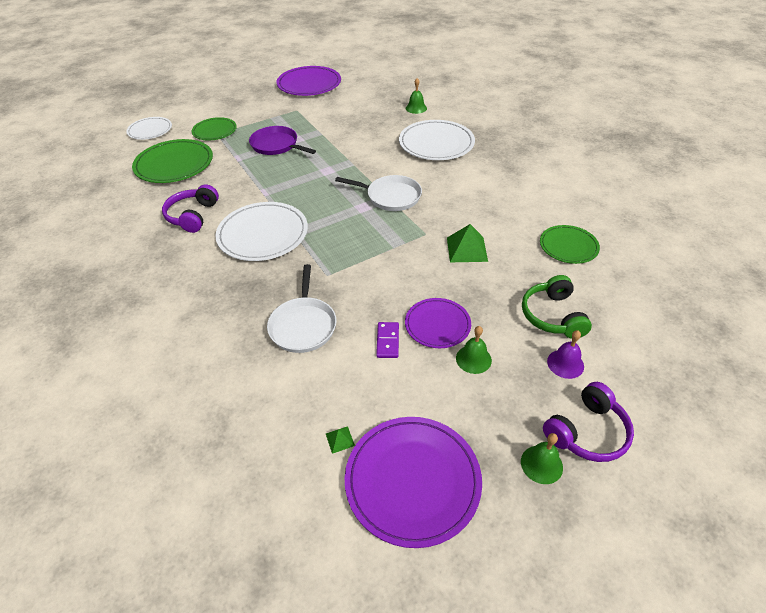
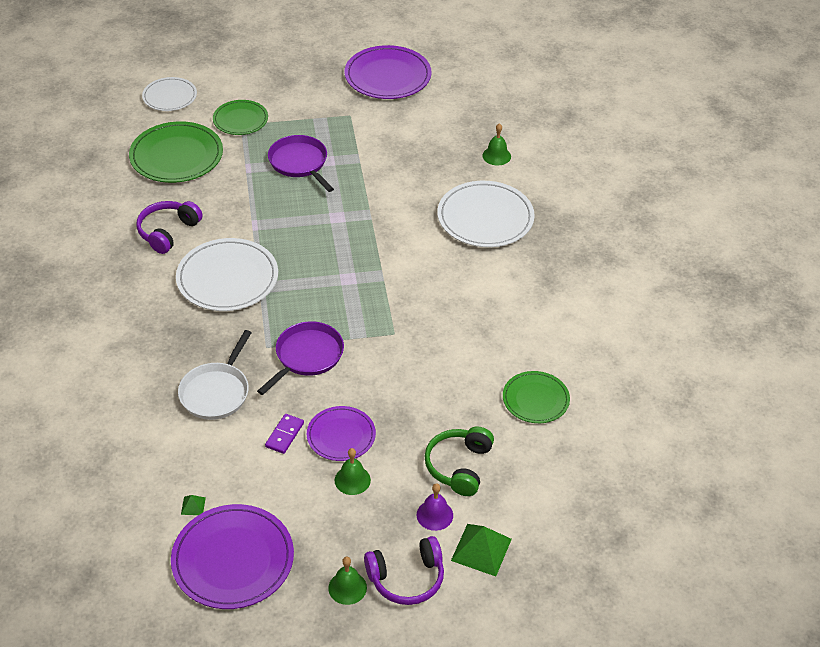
camera: 20 degrees right, 0 degrees up
white pan [335,175,422,211] -> none
green pyramid [447,224,488,262] -> green pyramid moved to [451,524,512,576]
none -> purple pan [257,321,344,395]

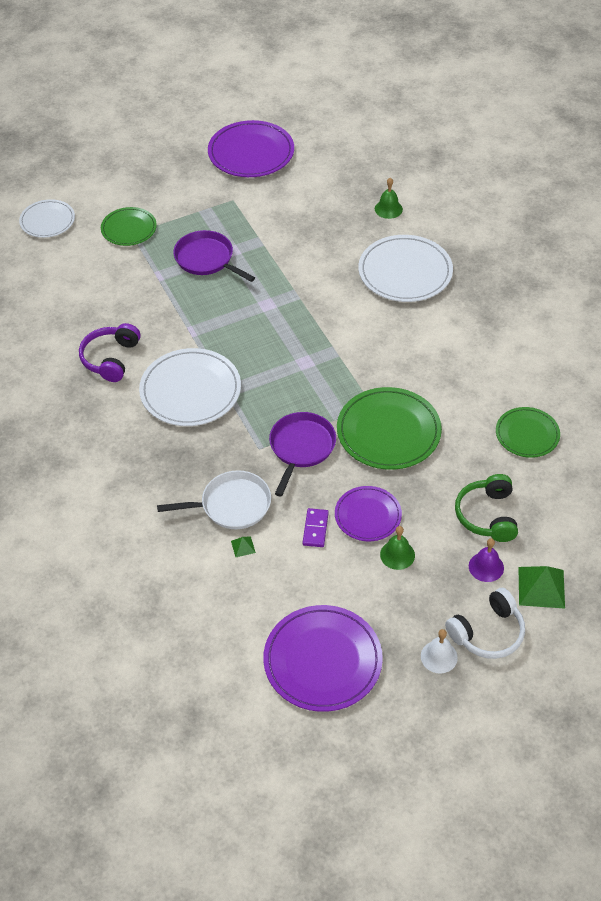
camera: 15 degrees left, 5 degrees up
green plate [129,121,223,183] -> green plate moved to [337,387,442,470]
white pan [178,330,252,420] -> white pan turned 105 degrees counterclockwise [157,470,271,529]
green pyramid [181,495,206,515] -> green pyramid moved to [231,536,256,557]
green bell [328,557,367,605] -> white bell [421,629,458,673]
purple headphones [364,536,444,605] -> white headphones [445,588,525,659]

